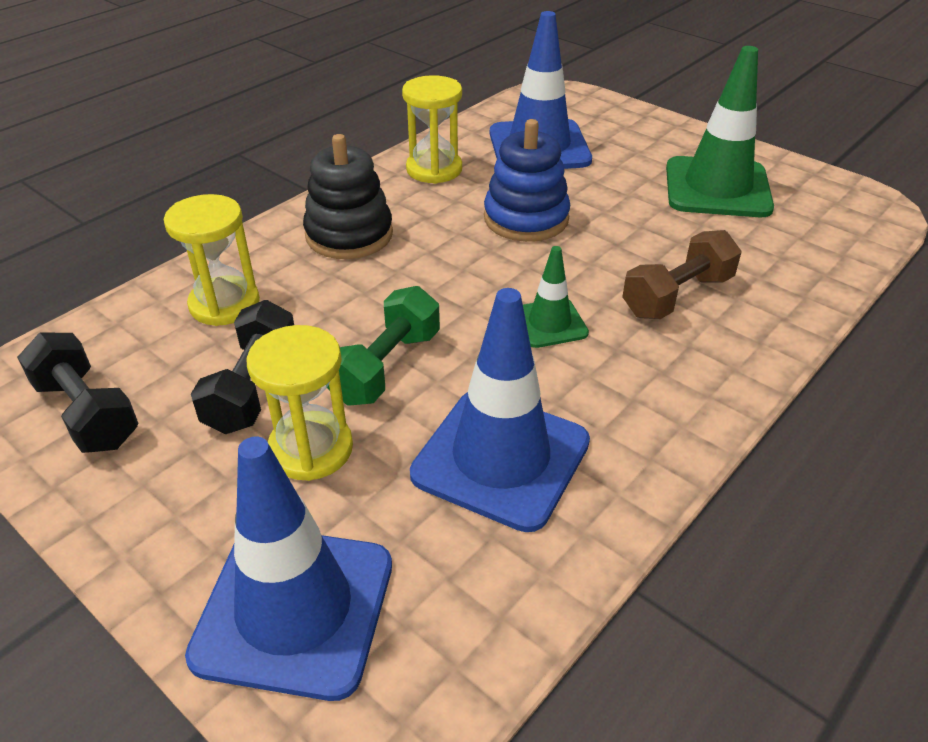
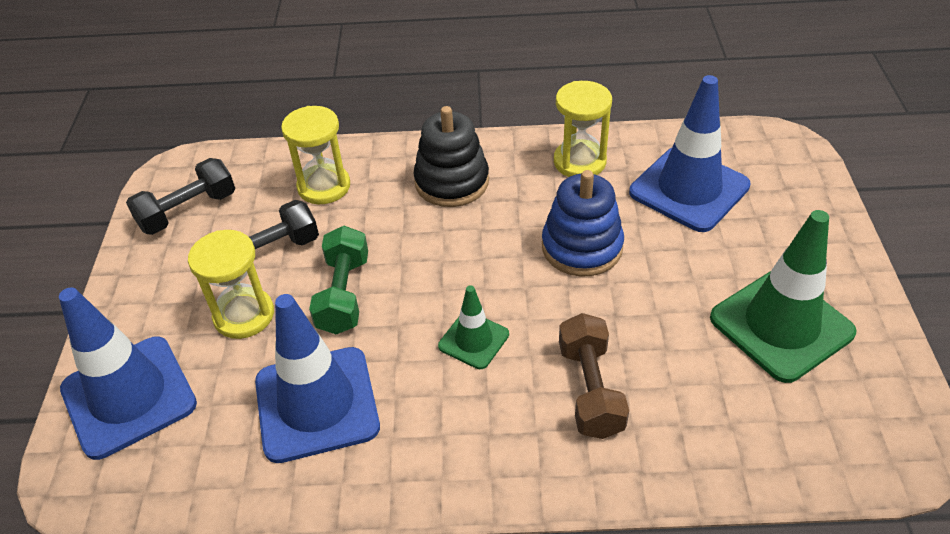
camera: 50 degrees right, 5 degrees up
black dumbbell [17,332,139,453] -> black dumbbell turned 45 degrees clockwise [126,158,235,235]
green dumbbell [327,286,440,406] -> green dumbbell turned 75 degrees counterclockwise [309,226,368,335]
brown dumbbell [622,230,741,319] -> brown dumbbell turned 75 degrees clockwise [559,313,629,439]

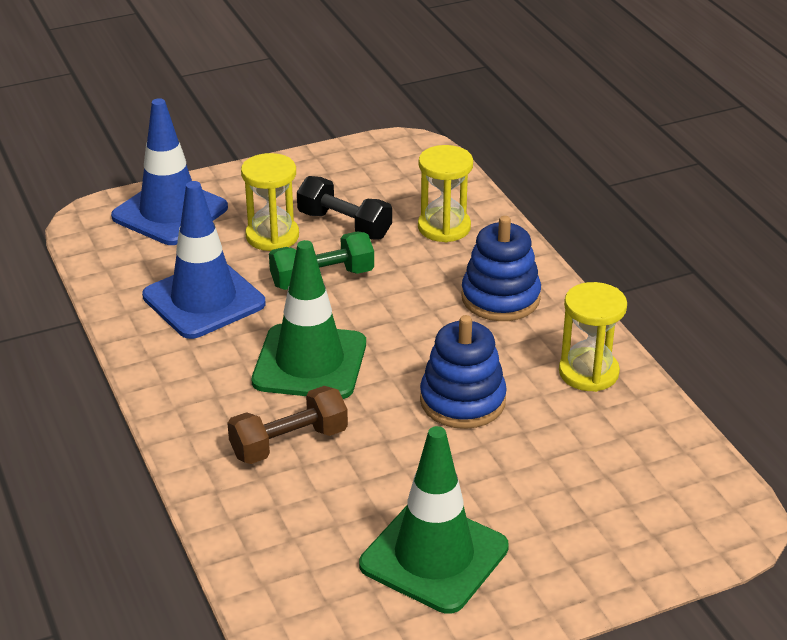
camera: 65 degrees right, 10 degrees down
black dumbbell [126,158,235,235] -> none
black stacking toy [413,106,489,207] -> blue stacking toy [461,216,541,321]
green traffic cone [438,285,509,369] -> green traffic cone [252,240,366,399], size x1.92
blue traffic cone [629,75,751,232] -> none

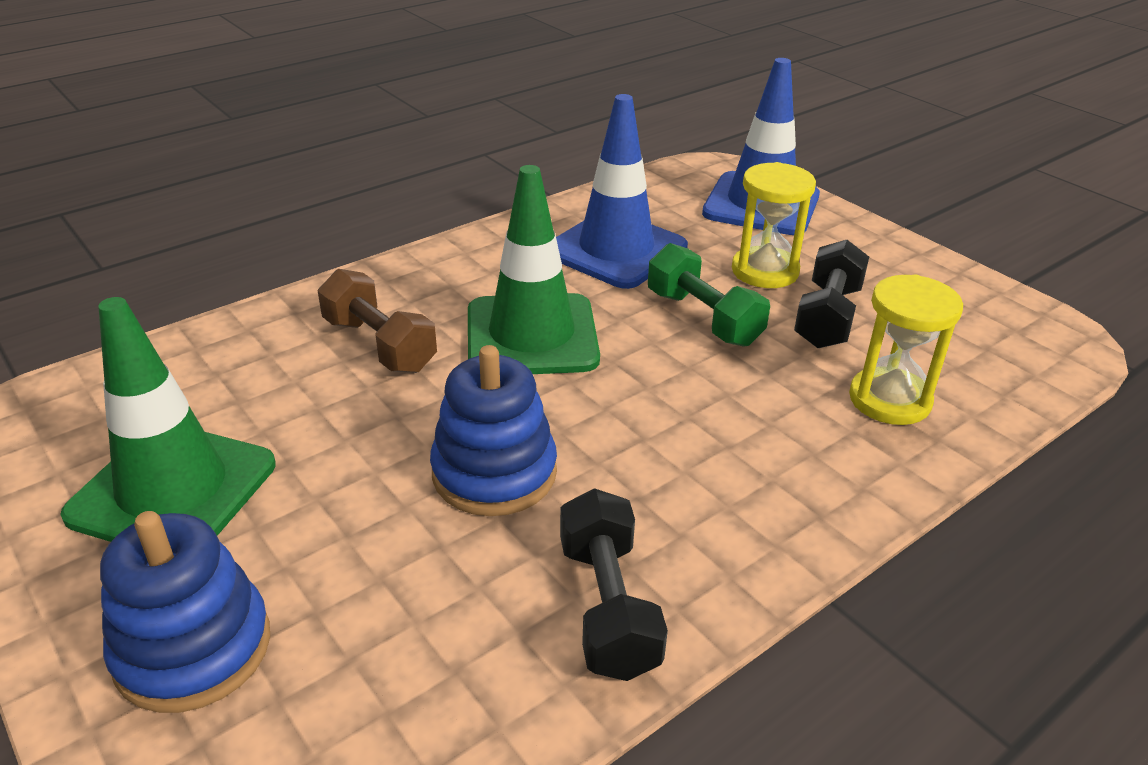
camera: 75 degrees right, 0 degrees up
blue stacking toy [461,216,541,321] -> blue stacking toy moved to [100,511,270,713]
yellow hourglass [559,282,627,392] -> black dumbbell [560,488,668,681]

